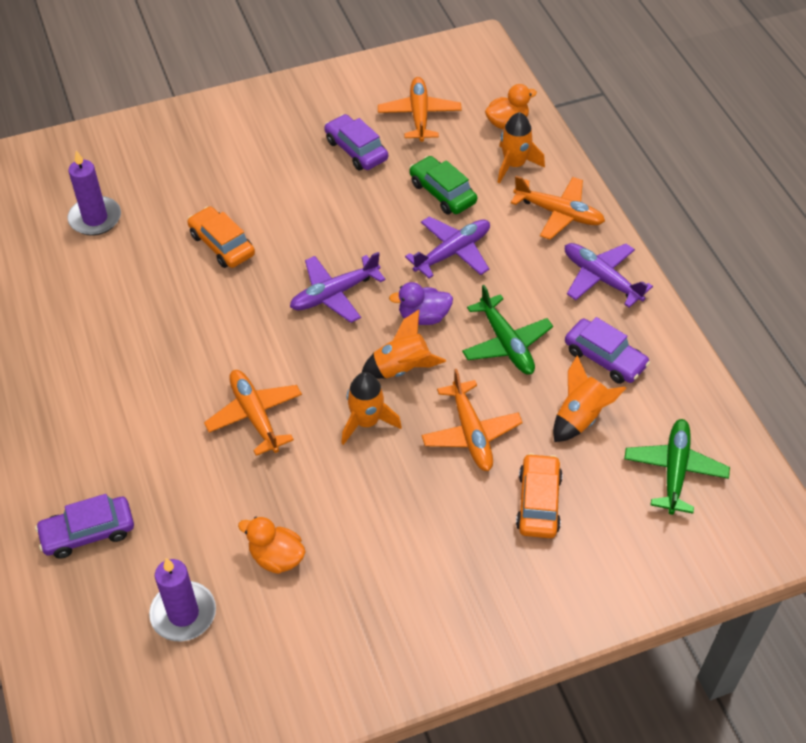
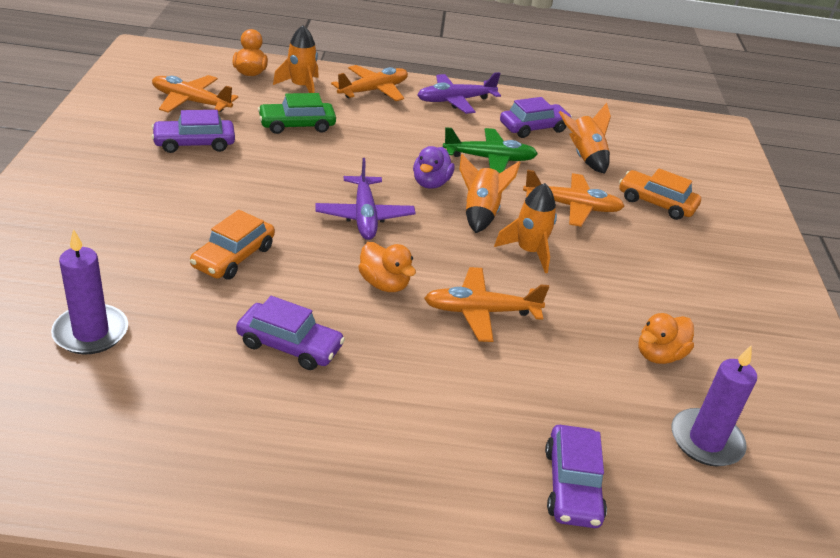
camera: 70 degrees left, 15 degrees down
orange car [187,206,255,268] -> orange car turned 45 degrees counterclockwise [190,210,275,279]
purple plane [405,216,490,278] -> none
green plane [624,419,730,515] -> none
none -> purple car [236,296,345,370]
none -> orange duck [358,242,416,292]

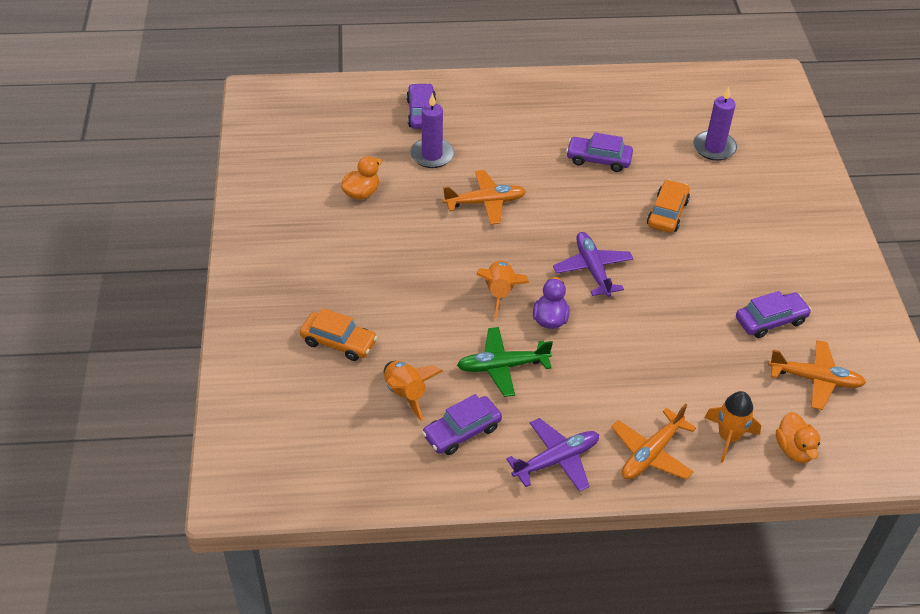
camera: 175 degrees right, 10 degrees up
green car [258,93,336,134] -> none
orange duck [358,242,416,292] -> none
orange rocket [494,183,557,273] -> none
orange plane [523,170,625,227] -> none
purple candle [671,346,757,466] -> purple candle moved to [410,93,454,168]

